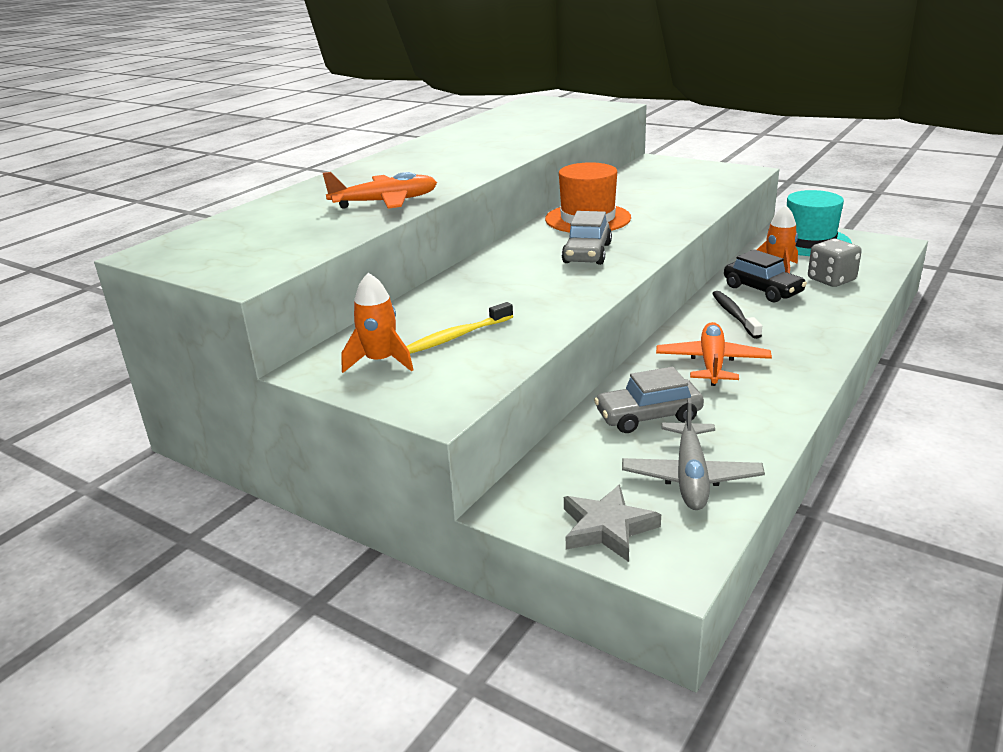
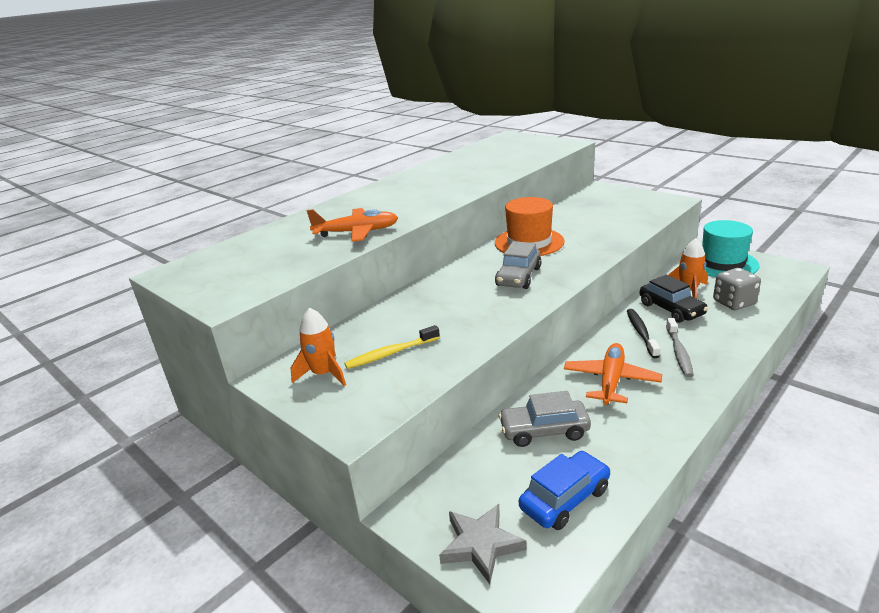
camera: 10 degrees right, 0 degrees up
grey plane [622,398,765,510] -> blue car [519,451,611,530]
none -> grey toothbrush [666,318,694,377]

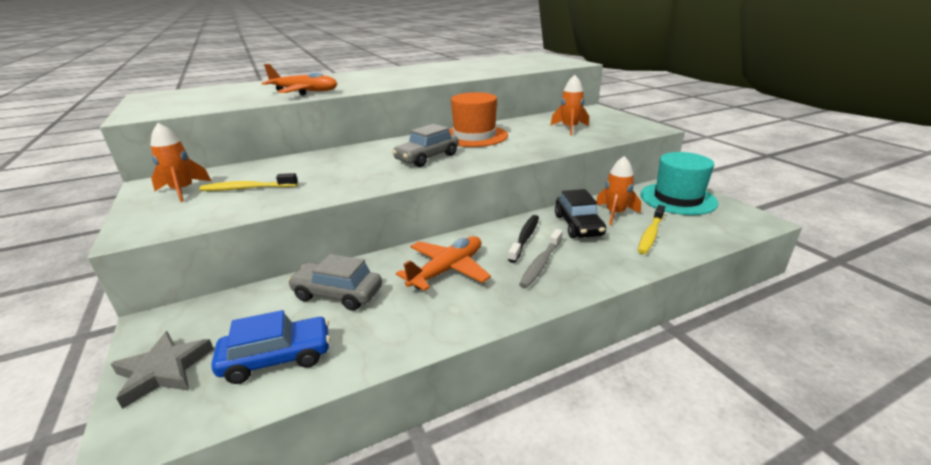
camera: 20 degrees right, 0 degrees up
grey dice [713,268,761,310] -> yellow toothbrush [638,205,665,254]
none -> orange rocket [550,75,589,136]

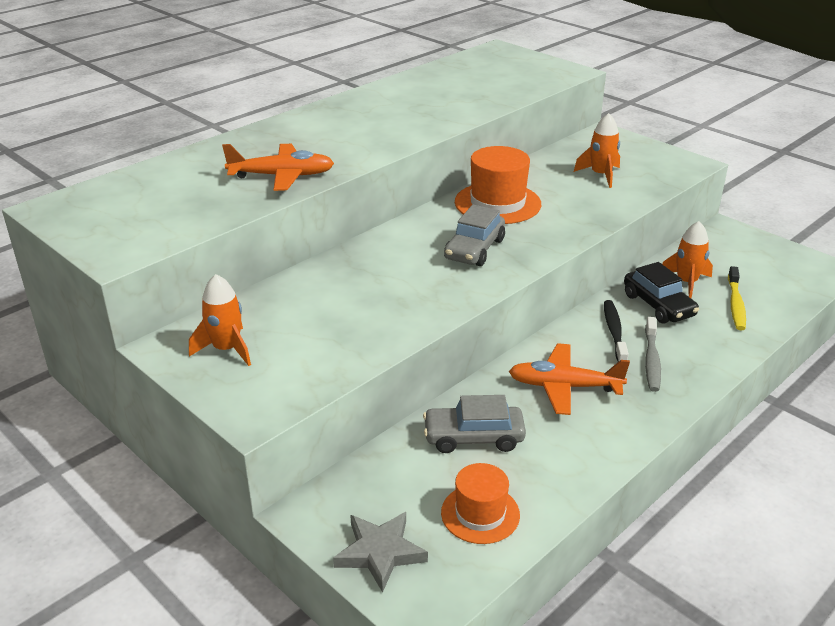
camera: 20 degrees left, 5 degrees up
yellow toothbrush [200,173,298,191] -> none
blue car [211,310,330,384] -> orange hat [441,463,520,544]
orange plane [396,236,491,291] -> orange plane turned 105 degrees counterclockwise [509,343,630,415]
turquoise hat [640,152,718,215] -> none

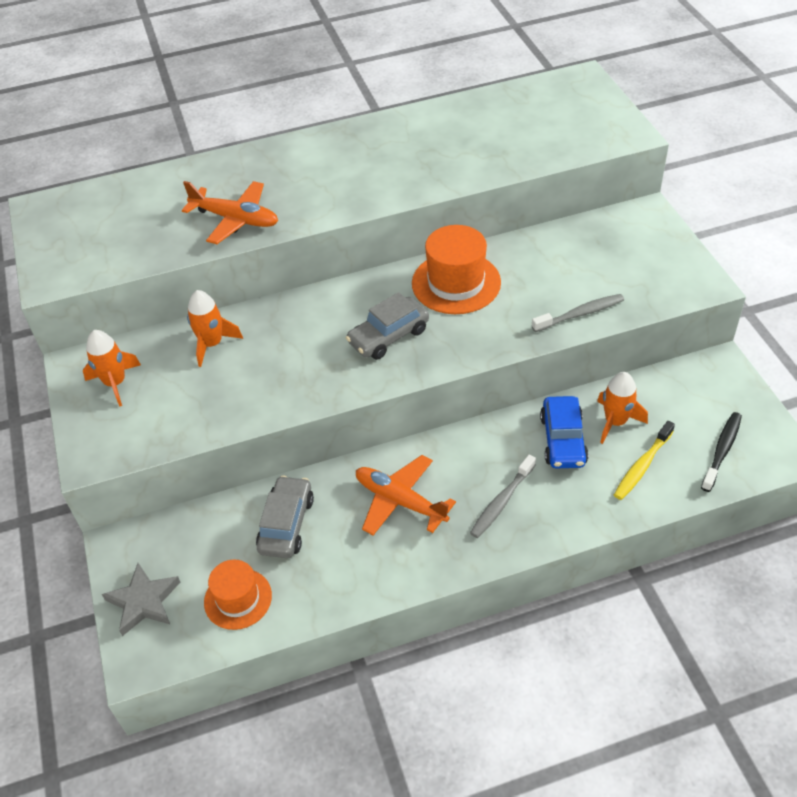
camera: 30 degrees right, 15 degrees up
grey car [423,395,526,453] -> grey car turned 75 degrees clockwise [256,475,314,558]
orange rocket [574,113,620,188] -> orange rocket moved to [187,290,243,367]
black toothbrush [604,300,629,362] -> black toothbrush moved to [701,412,742,492]
black car [624,262,699,323] -> blue car [540,396,588,468]
none -> grey toothbrush [532,294,624,332]

